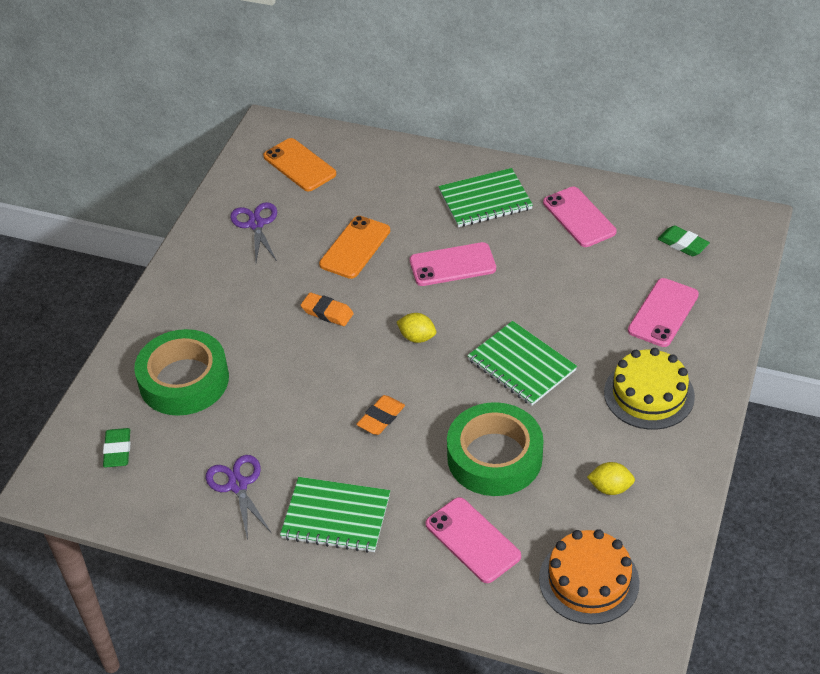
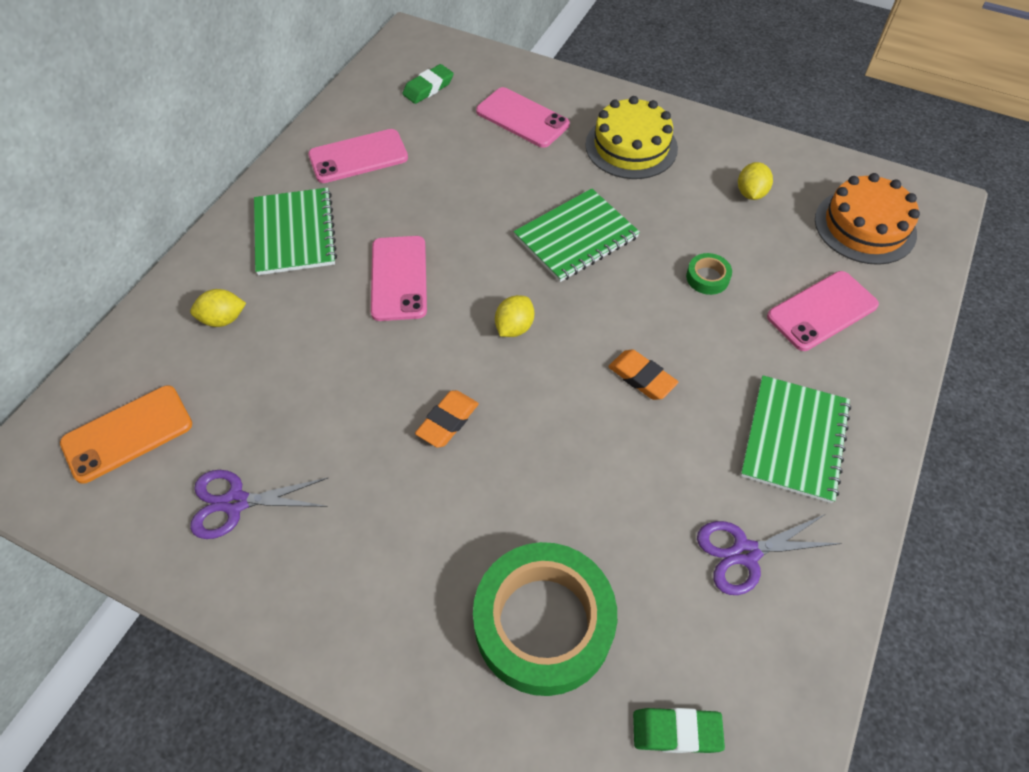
camera: 85 degrees left, 10 degrees up
orange phone [319,216,390,279] -> none
green tape [447,402,543,496] -> green tape [686,253,732,295], size x0.40
none -> yellow lemon [190,289,246,327]

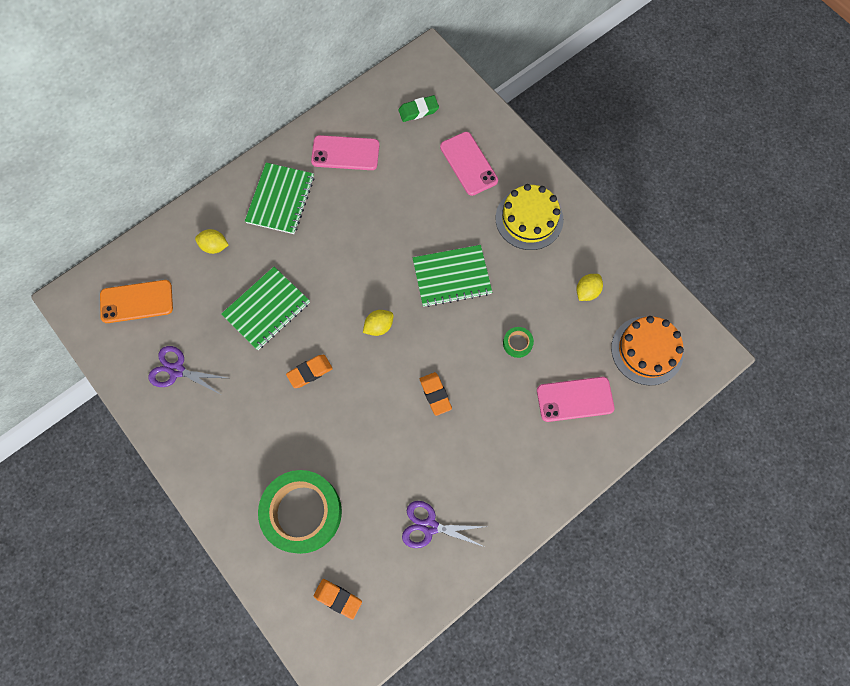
camera: 25 degrees right, 15 degrees up
pink phone [371,236,427,321] -> none
green eraser [633,708,725,753] -> orange eraser [314,579,362,620]
green notebook [741,375,851,503] -> green notebook moved to [221,267,310,350]

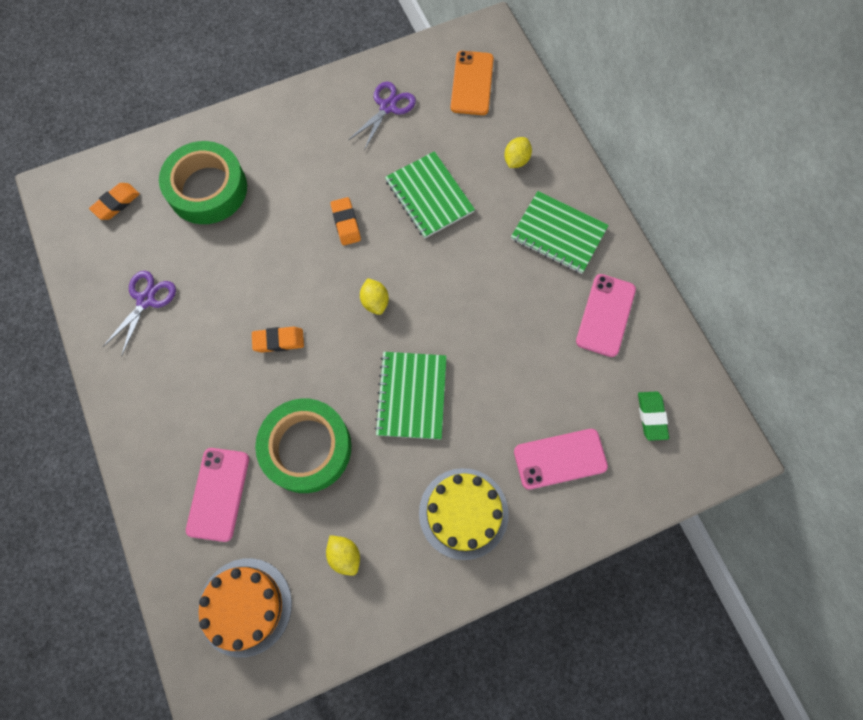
camera: 105 degrees right, 0 degrees up
green tape [503,327,534,358] -> green tape [255,399,351,493], size x2.49

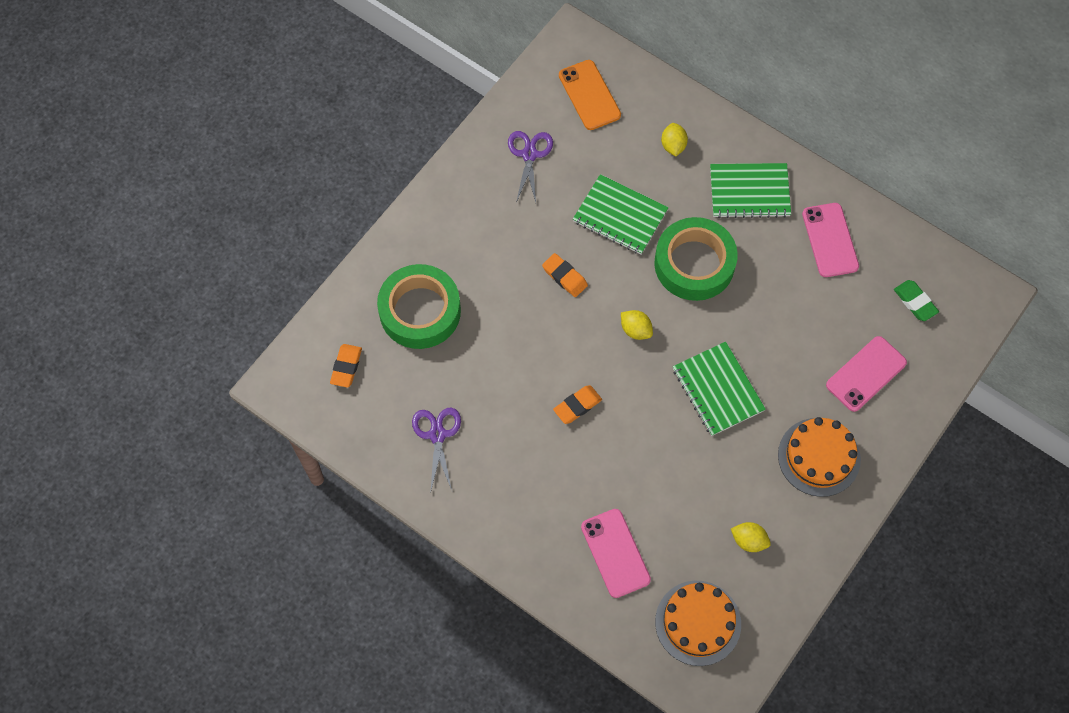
camera: 30 degrees left, 5 degrees down
green tape [255,399,351,493] -> green tape moved to [654,217,738,301]
yellow cake [419,468,509,560] -> orange cake [778,417,861,497]

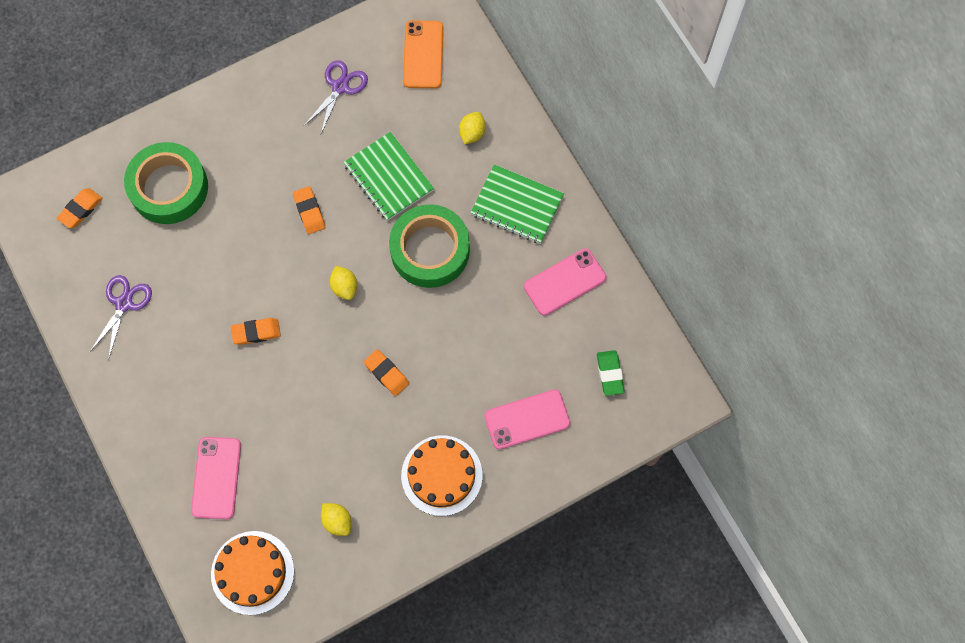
camera: 25 degrees right, 5 degrees up
green notebook [673,342,766,436] -> orange eraser [364,349,409,396]
pink phone [802,203,859,277] -> pink phone turned 45 degrees clockwise [524,248,606,316]

